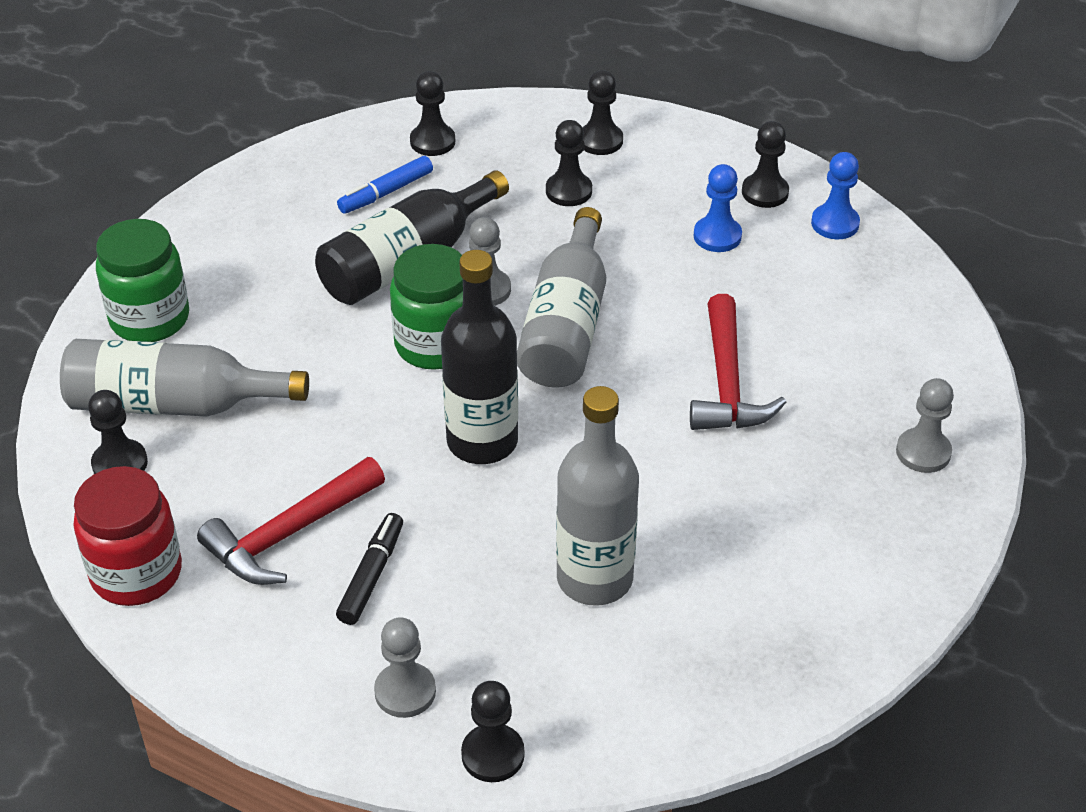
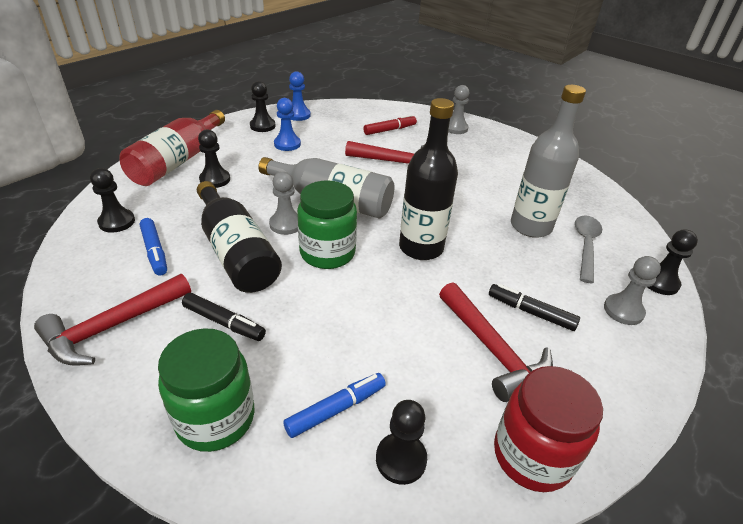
camera: 80 degrees left, 5 degrees down
grey bottle [60,339,309,417] -> blue marker [283,373,386,438]
black pawn [582,70,623,155] -> red bottle [119,110,225,186]
none -> red hammer [34,274,191,366]
none -> black marker [182,293,266,341]
none -> red marker [363,114,417,135]
none -> grey spoon [575,215,602,283]

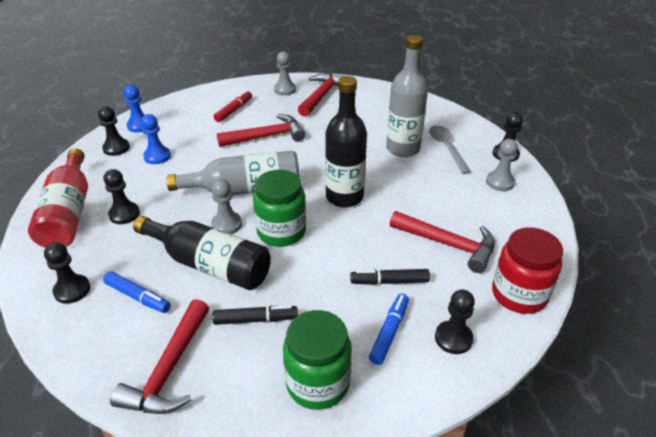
camera: 30 degrees left, 0 degrees up
black marker [489,284,580,331] -> black marker moved to [350,269,430,285]
none -> red hammer [298,73,344,117]

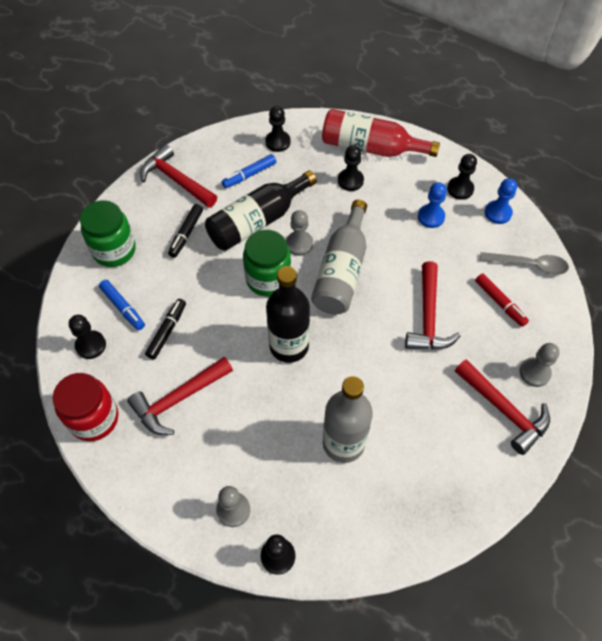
camera: 115 degrees right, 20 degrees up
grey spoon [429,125,471,174] -> grey spoon moved to [480,252,569,275]

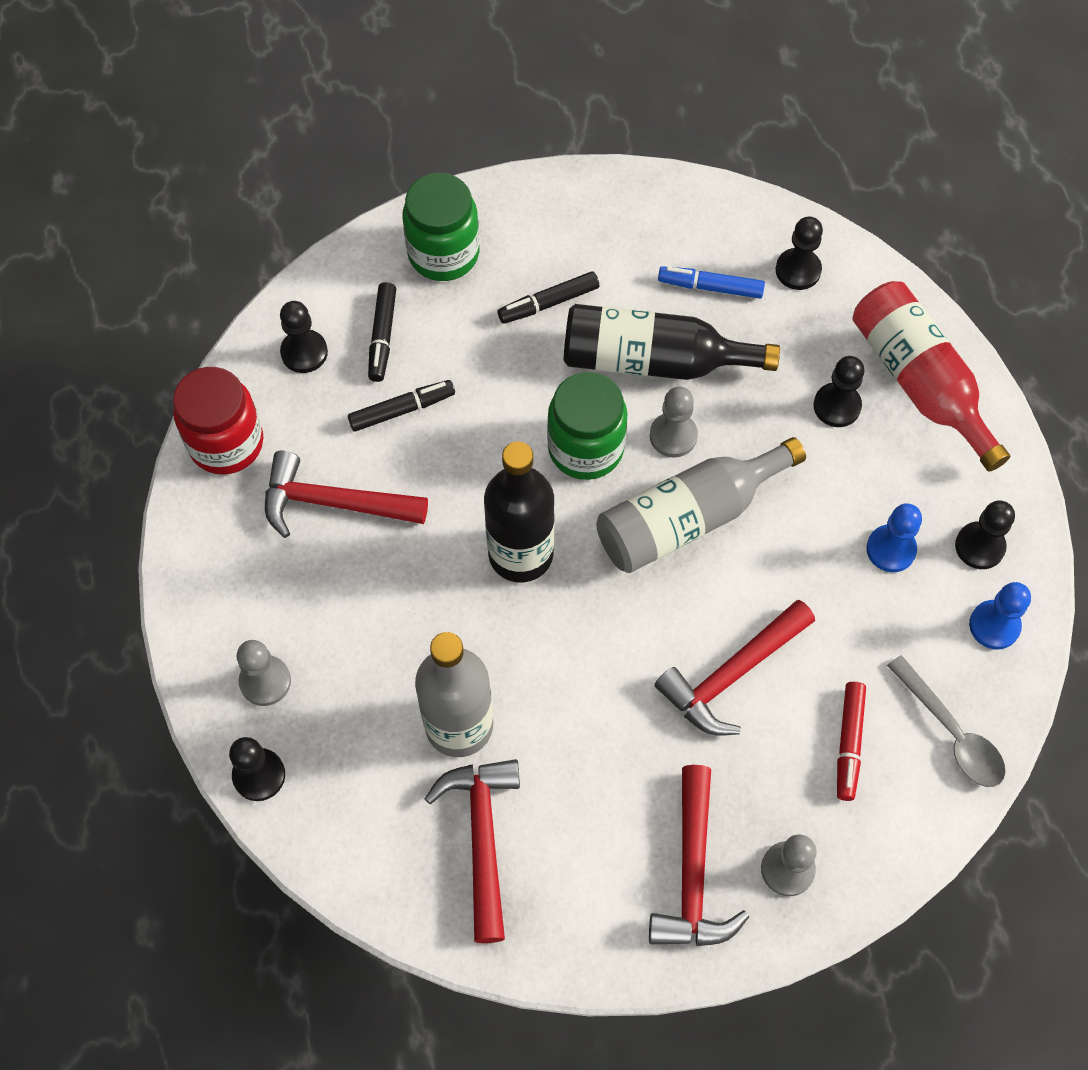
camera: 45 degrees right, 5 degrees up
blue marker [99,280,145,330] -> black marker [368,282,396,382]
red hammer [140,144,217,208] -> red hammer moved to [425,759,520,943]

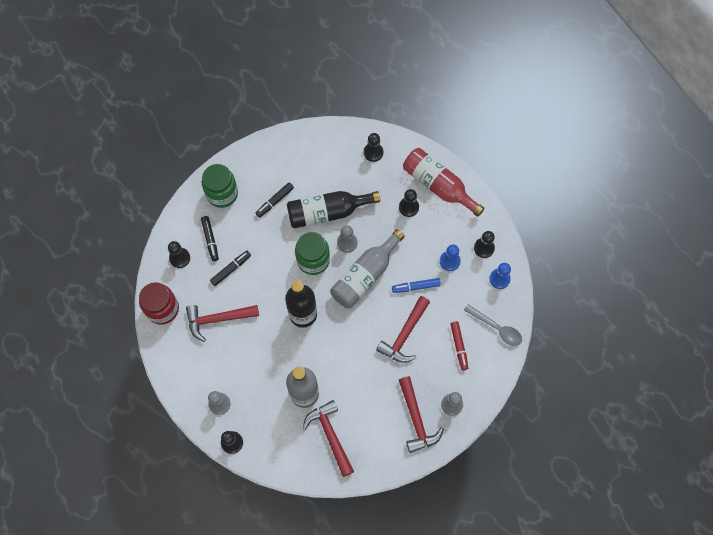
camera: 20 degrees left, 5 degrees up
blue marker [658,266,765,299] -> blue marker moved to [392,278,440,293]

